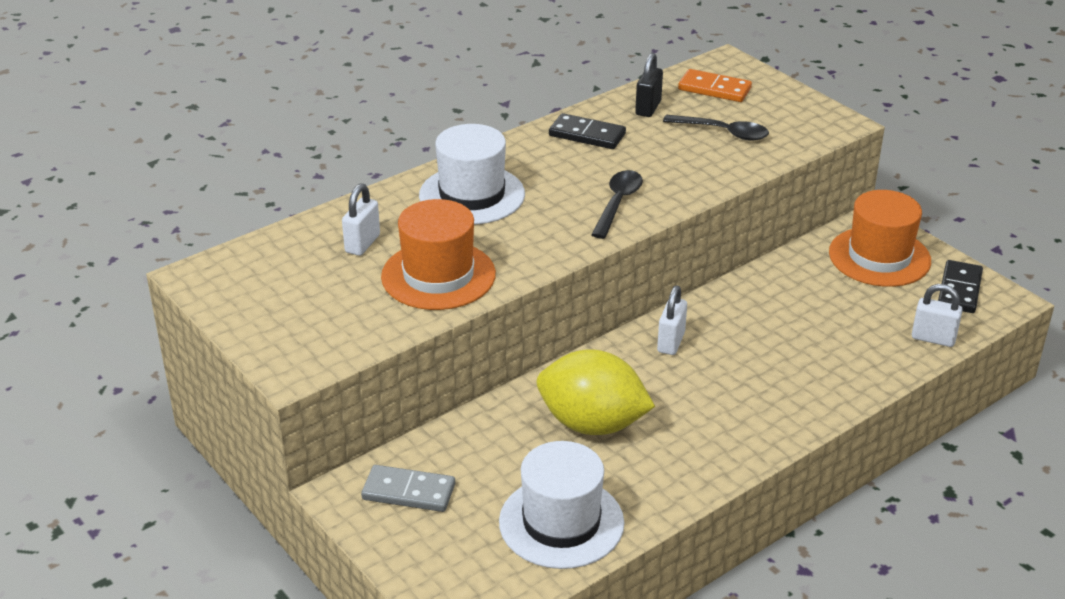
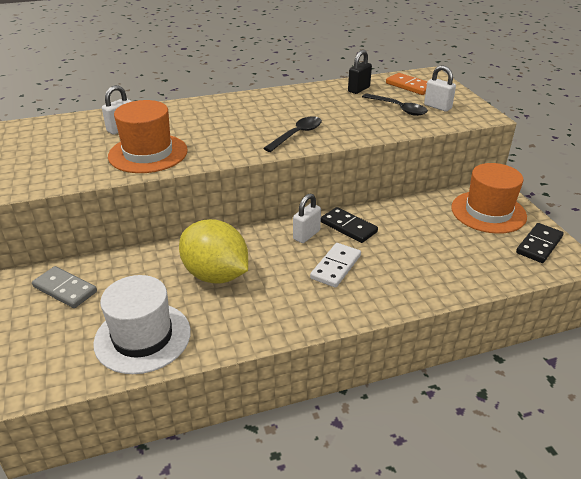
camera: 20 degrees right, 0 degrees up
white hat [419,124,525,224] -> none
black domino [549,113,626,149] -> black domino moved to [321,207,378,243]
white padlock [912,284,963,347] -> white padlock moved to [424,66,456,111]
none -> white domino [310,243,361,288]

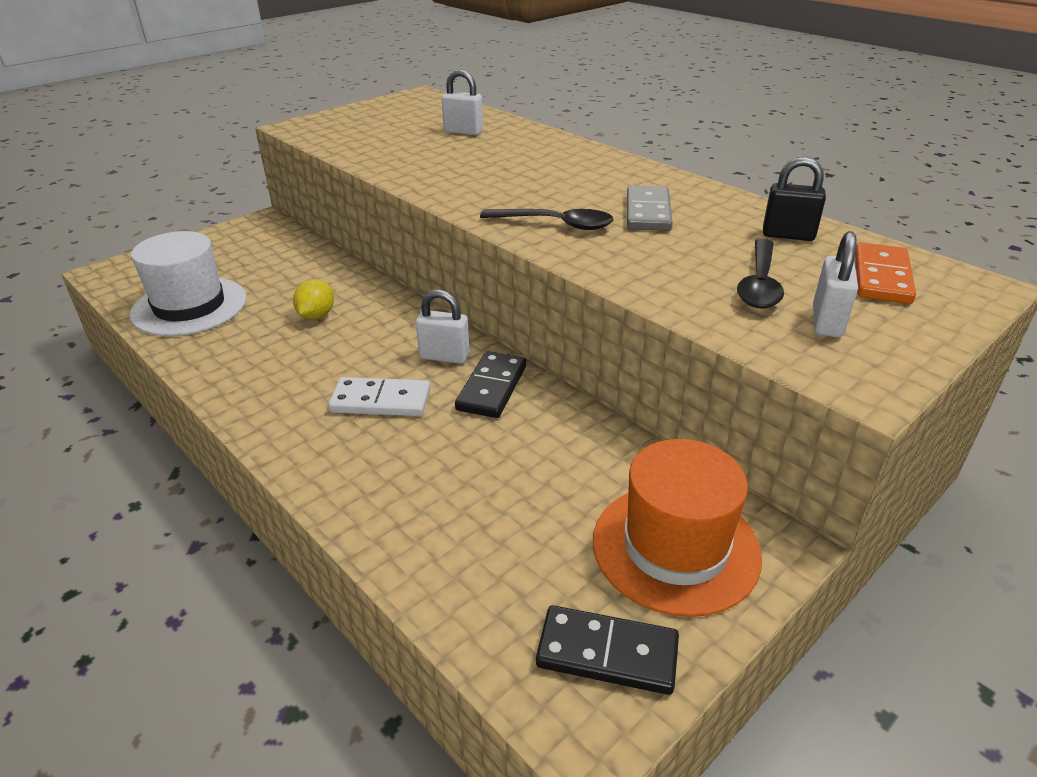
camera: 65 degrees right, 0 degrees up
grey domino [32,266,97,308] -> grey domino moved to [627,186,673,231]
orange hat [108,100,188,173] -> none
yellow lemon [179,219,248,284] -> yellow lemon [293,279,334,319], size x0.46

